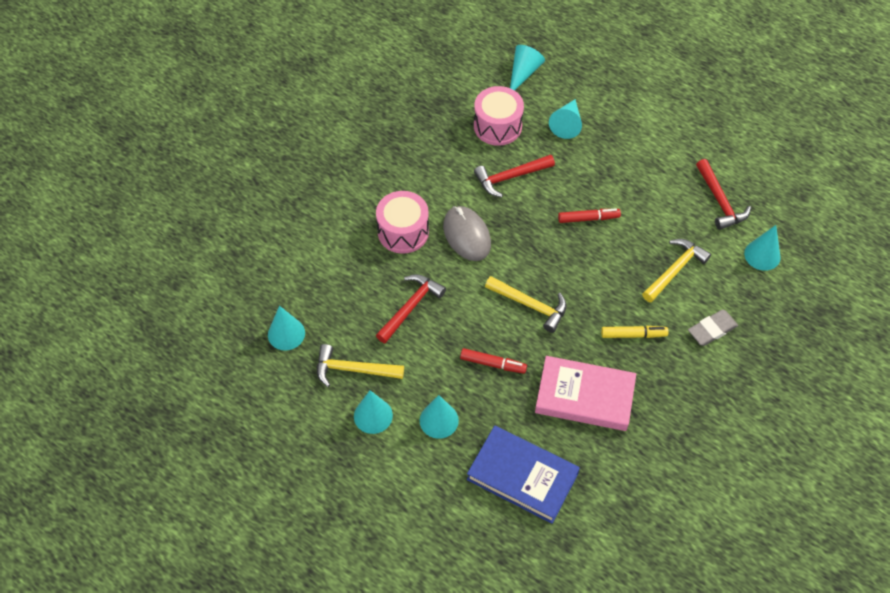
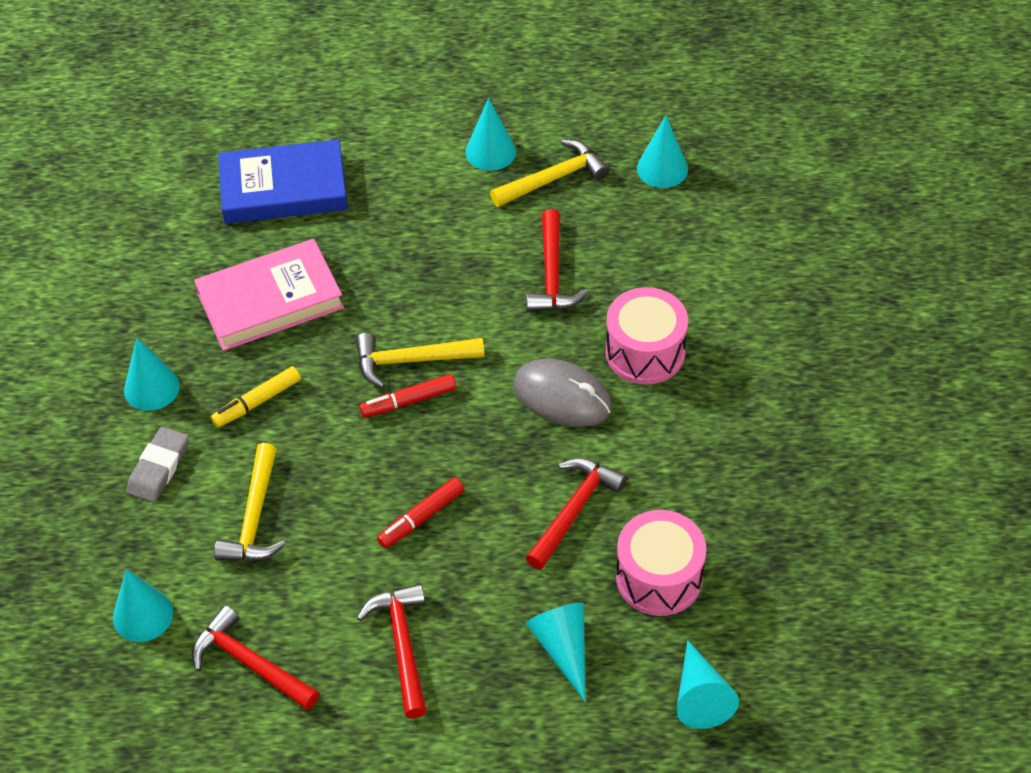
camera: 145 degrees right, 5 degrees down
turquoise cone [420,395,459,439] -> turquoise cone moved to [124,338,180,411]
red marker [460,348,527,373] -> red marker moved to [359,374,456,418]
none -> red hammer [357,584,427,718]

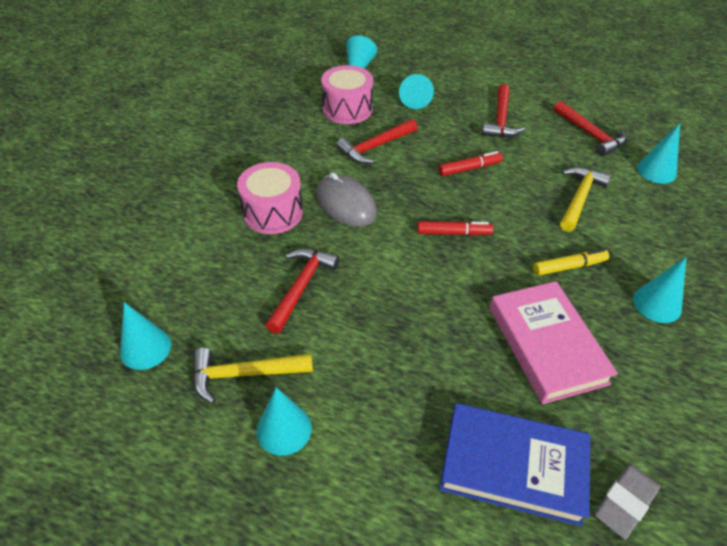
camera: 160 degrees left, 5 degrees down
grey eraser [127,427,189,502] -> grey eraser moved to [594,464,660,539]
pink book [194,239,344,351] -> pink book turned 75 degrees clockwise [490,281,618,404]
yellow hammer [356,333,484,388] -> none

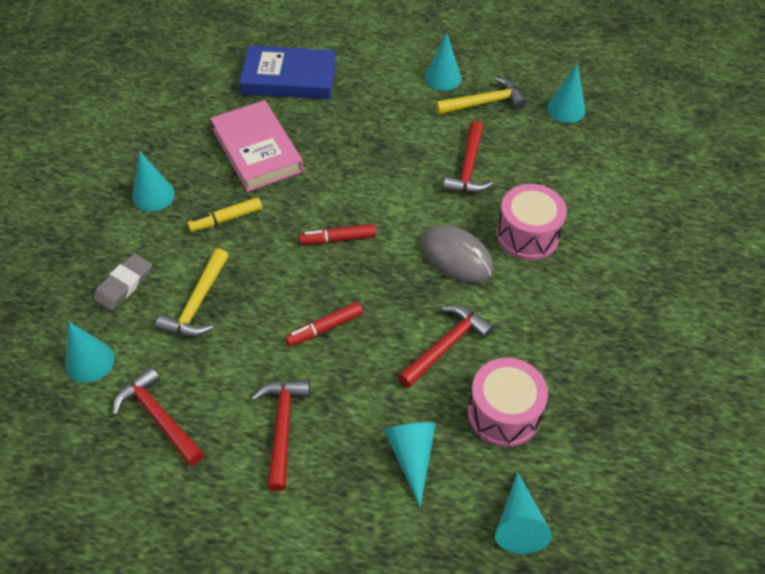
camera: 170 degrees right, 5 degrees up
grey eraser [594,464,660,539] -> grey eraser moved to [94,253,152,311]

